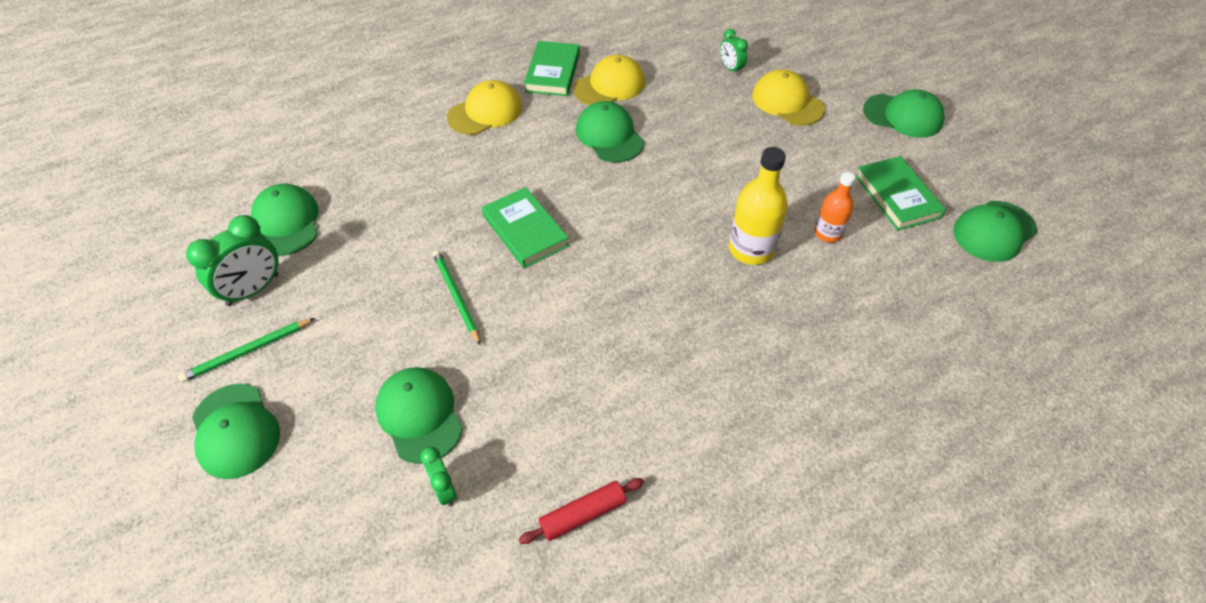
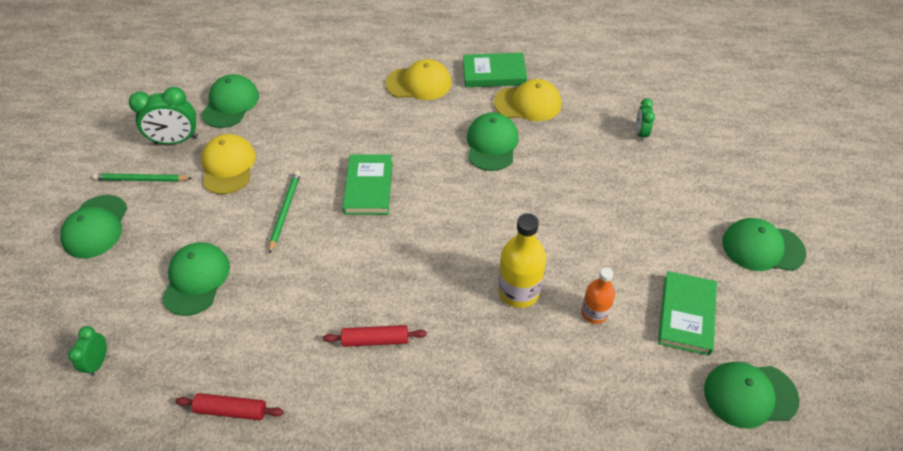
camera: 35 degrees right, 0 degrees up
green clock [420,447,457,506] -> green clock moved to [68,326,107,376]
green book [524,41,580,96] -> green book turned 45 degrees clockwise [463,53,527,87]
yellow cap [752,70,825,126] -> yellow cap moved to [201,134,256,194]
green cap [863,89,945,138] -> green cap turned 135 degrees clockwise [722,218,806,271]
none -> red rolling pin [323,325,427,347]

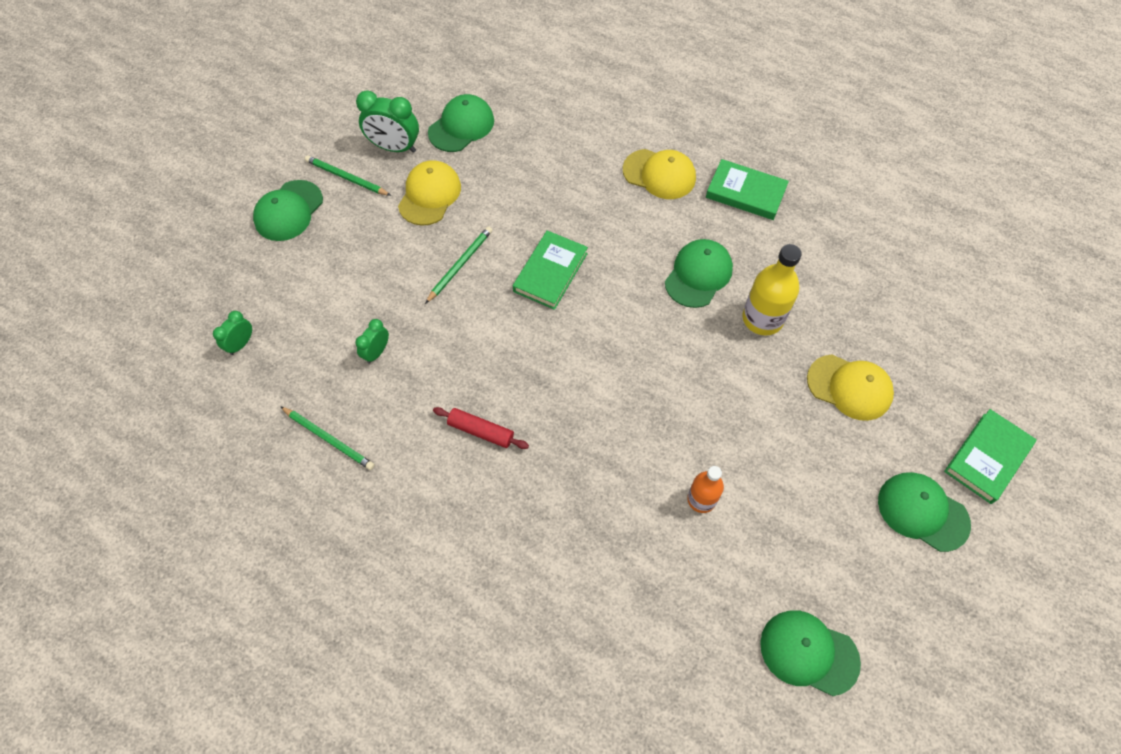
camera: 25 degrees right, 10 degrees up
green cap [162,242,230,316] -> none
red rolling pin [175,393,284,420] -> green pencil [280,406,375,470]
yellow cap [494,79,561,121] -> yellow cap moved to [807,354,894,421]
yellow bottle [498,213,546,308] -> yellow bottle moved to [742,244,802,336]
green clock [636,98,655,142] -> green clock moved to [355,319,389,364]
green book [658,271,717,356] -> green book moved to [944,409,1037,504]

